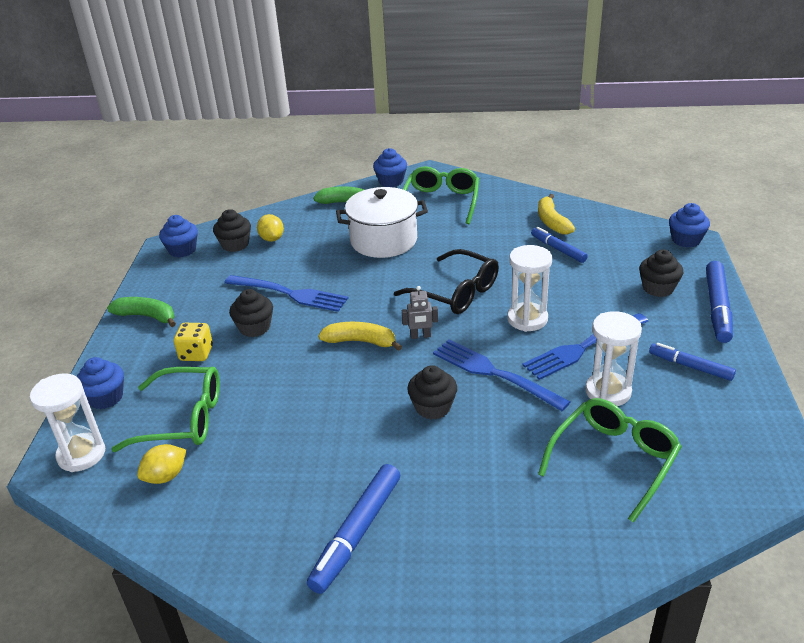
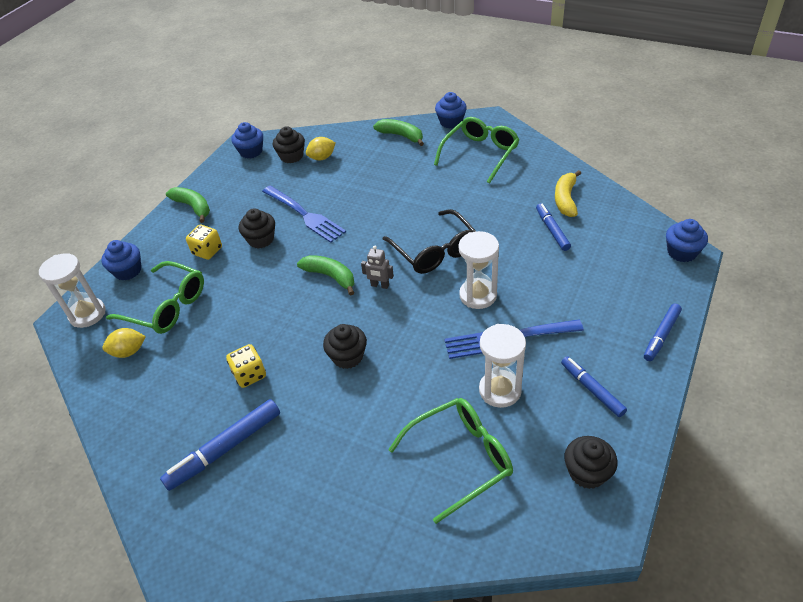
camera: 25 degrees right, 10 degrees up
yellow lemon [257,214,284,242] -> yellow lemon turned 60 degrees clockwise [306,137,336,160]
yellow banana [318,322,402,351] -> green banana [297,255,354,296]
white pot [336,187,428,258] -> none
blue fork [433,339,571,411] -> none
black cupcake [639,250,683,297] -> black cupcake moved to [564,436,618,489]
blue marker [706,261,733,343] -> blue marker [644,303,682,361], size x0.64
none -> yellow dice [226,344,266,388]

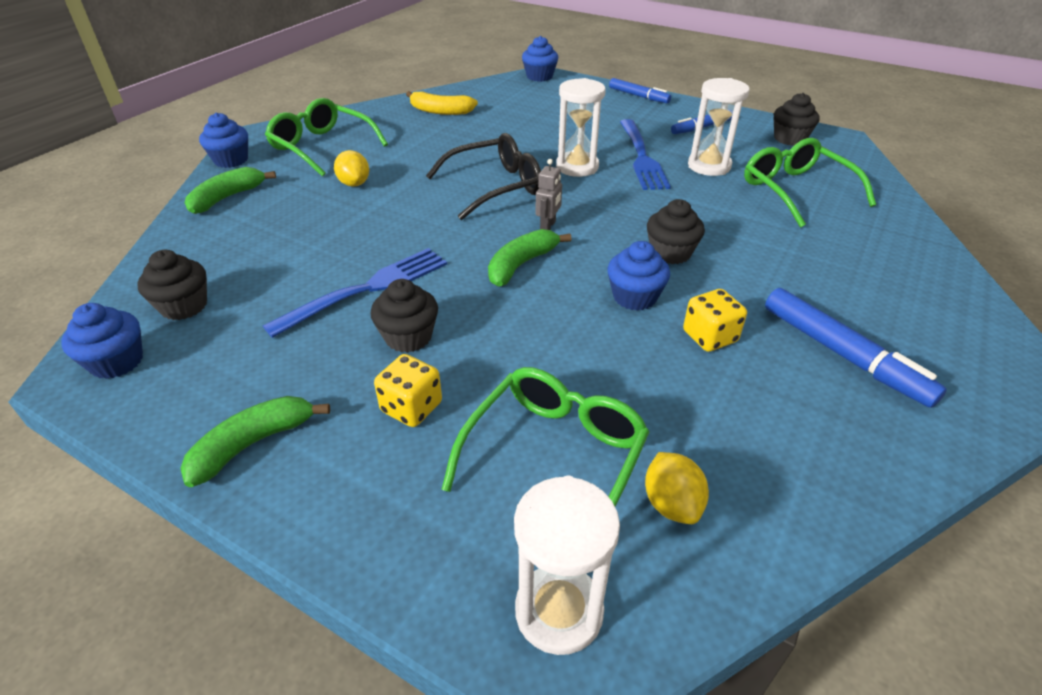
camera: 90 degrees left, 5 degrees down
blue cupcake [101,240,141,280] -> blue cupcake moved to [608,241,670,311]
yellow lemon [306,137,336,160] -> yellow lemon moved to [334,150,369,187]
blue marker [536,203,571,251] -> none

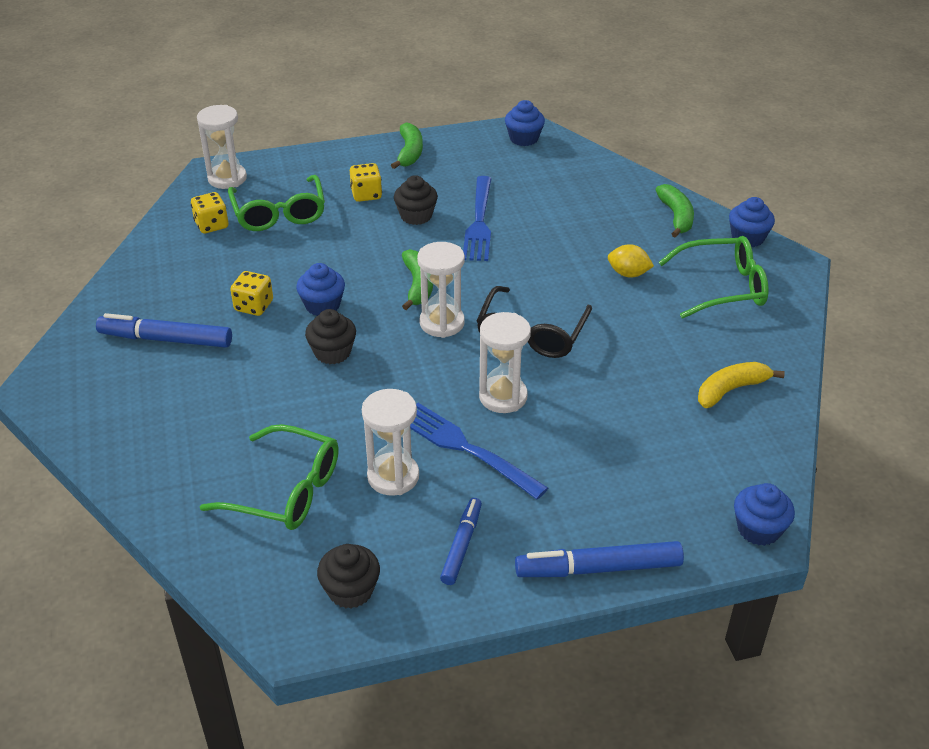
camera: 135 degrees right, 0 degrees up
black cupcake [138,250,207,320] -> none
grey robot [535,159,562,230] -> white hourglass [417,242,465,338]
blue marker [609,78,671,103] -> blue marker [515,541,684,577], size x1.56
yellow lemon [645,452,709,524] -> yellow dice [191,192,228,234]

